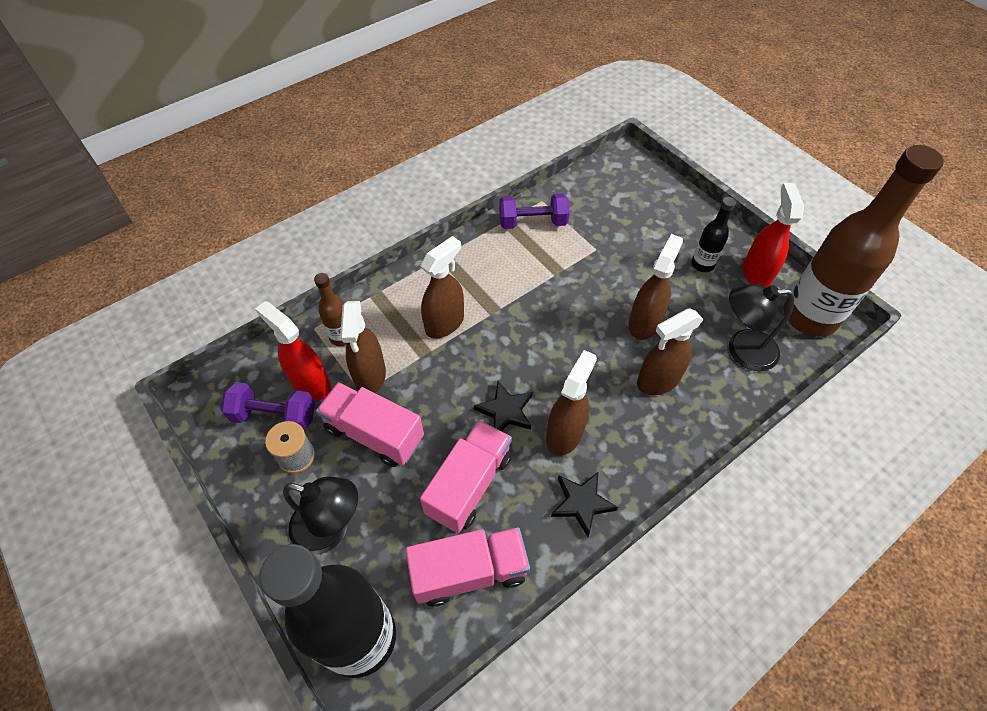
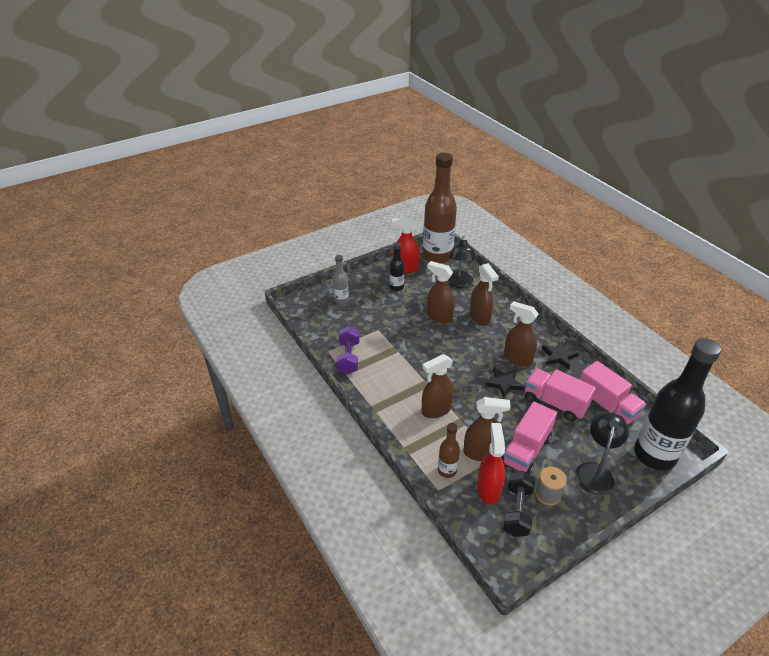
camera: 85 degrees left, 15 degrees down
purple dumbbell [221,382,315,430] -> black dumbbell [503,471,535,537]
red spray bottle [255,301,331,400] -> red spray bottle turned 135 degrees clockwise [477,423,505,505]
pink truck [405,527,530,607] -> pink truck turned 150 degrees clockwise [579,361,646,424]
brown spray bottle [421,236,464,338] -> brown spray bottle turned 75 degrees counterclockwise [422,354,454,418]
none -> grey bottle [333,255,349,304]

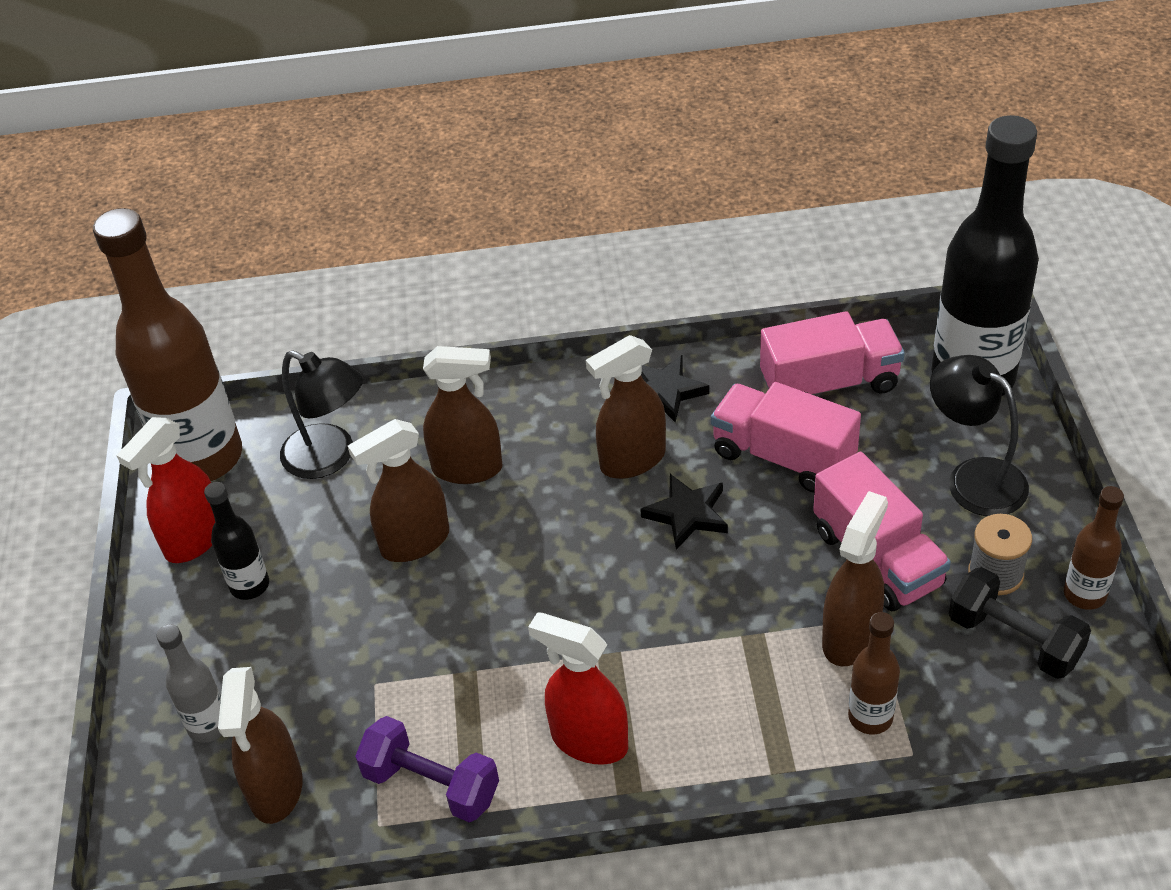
camera: 60 degrees left, 5 degrees up
brown spray bottle [422,354,454,418] -> brown spray bottle moved to [218,667,303,824]
red spray bottle [477,423,505,505] -> red spray bottle moved to [528,612,628,765]
pink truck [525,368,596,421] -> pink truck turned 60 degrees clockwise [711,382,861,493]
none -> brown bottle [1064,486,1124,610]

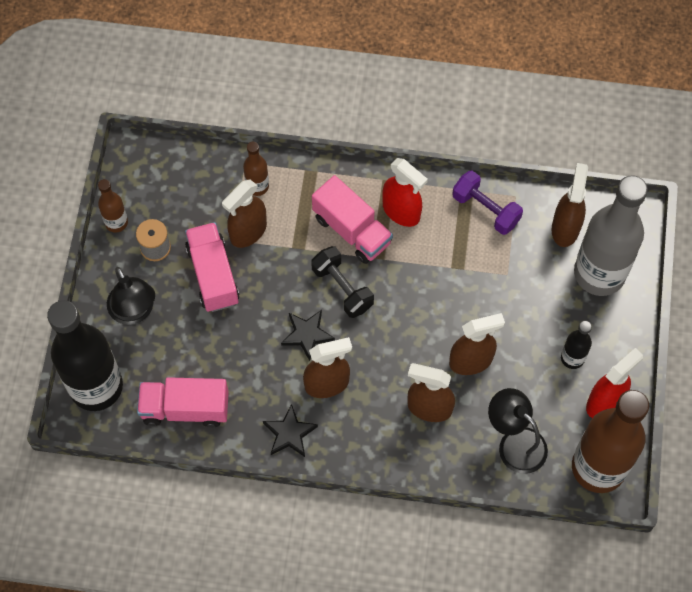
camera: 170 degrees left, 20 degrees up
grey bottle [157,624,222,743] -> grey bottle [574,175,648,296], size x2.21
pink truck [711,382,861,493] -> pink truck moved to [312,175,393,264]
black dumbbell [949,567,1091,679] -> black dumbbell moved to [311,246,374,318]

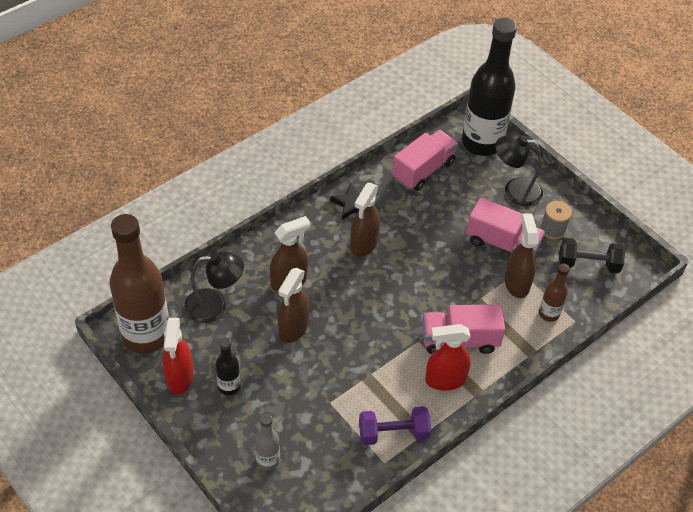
camera: 130 degrees right, 15 degrees down
brown bottle [98,179,128,232] -> none
black star [281,310,335,361] -> none
black dumbbell [311,246,374,318] -> black dumbbell moved to [559,238,625,273]
brown spray bottle [552,163,588,247] -> none
grey bottle [574,175,648,296] -> grey bottle [255,414,280,471], size x0.45

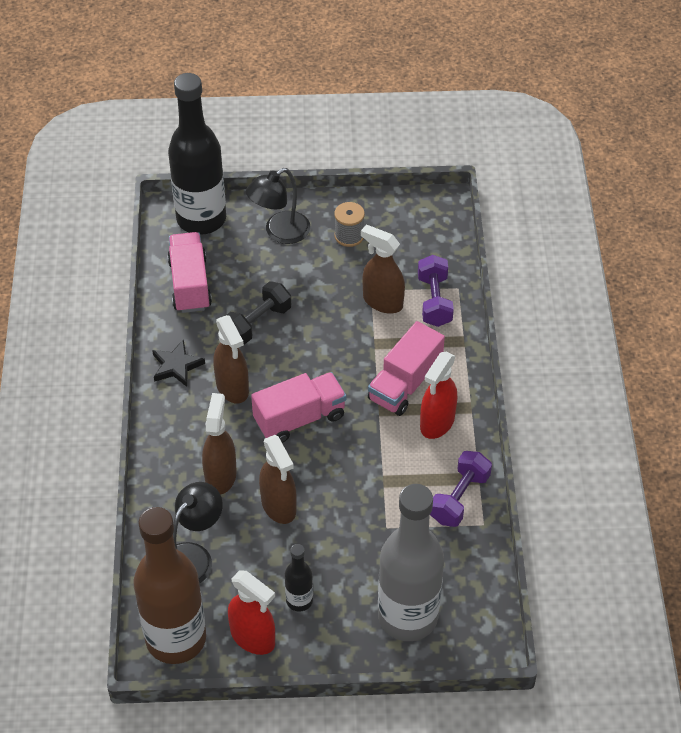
camera: 50 degrees left, 0 degrees up
grey bottle [255,414,280,471] -> grey bottle [378,484,444,641], size x2.21
pink truck [466,198,545,255] -> pink truck moved to [251,372,347,443]
brown bottle [539,264,570,322] -> purple dumbbell [418,255,454,327]
black dumbbell [559,238,625,273] -> black dumbbell moved to [227,281,291,344]

